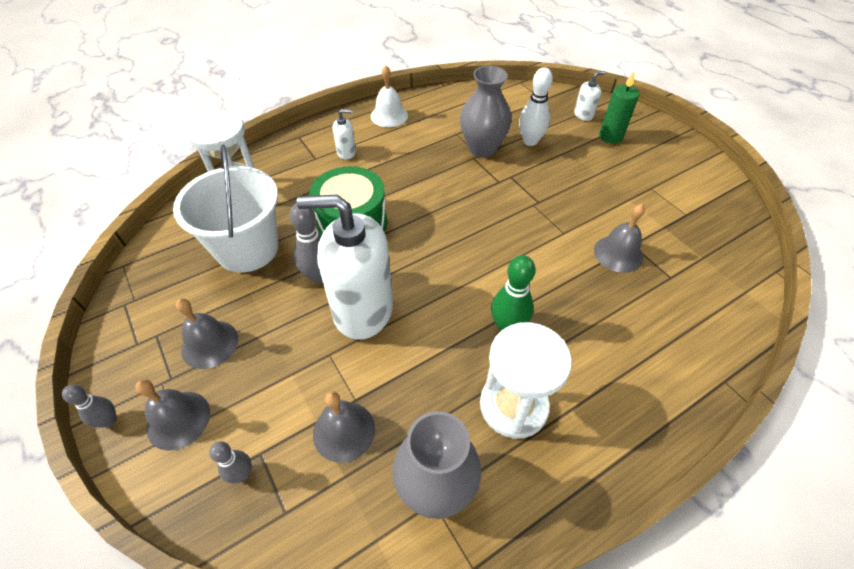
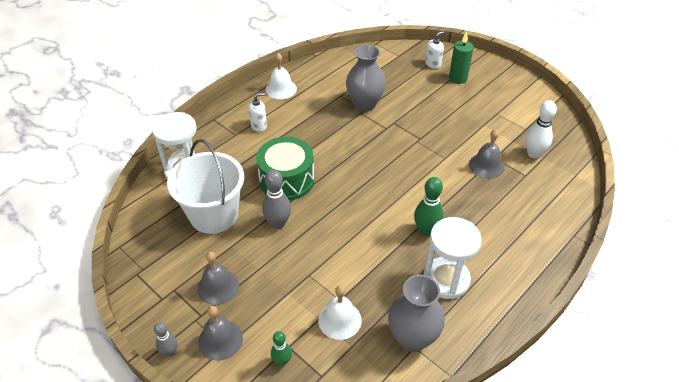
camera: 15 degrees left, 5 degrees down
grey bowling pin [209,441,252,484] -> green bowling pin [271,331,292,366]
white soap dispenser [297,194,393,340] -> none
grey bell [313,391,375,463] -> white bell [318,286,362,340]
white bowling pin [519,67,553,146] -> white bowling pin moved to [525,100,557,158]

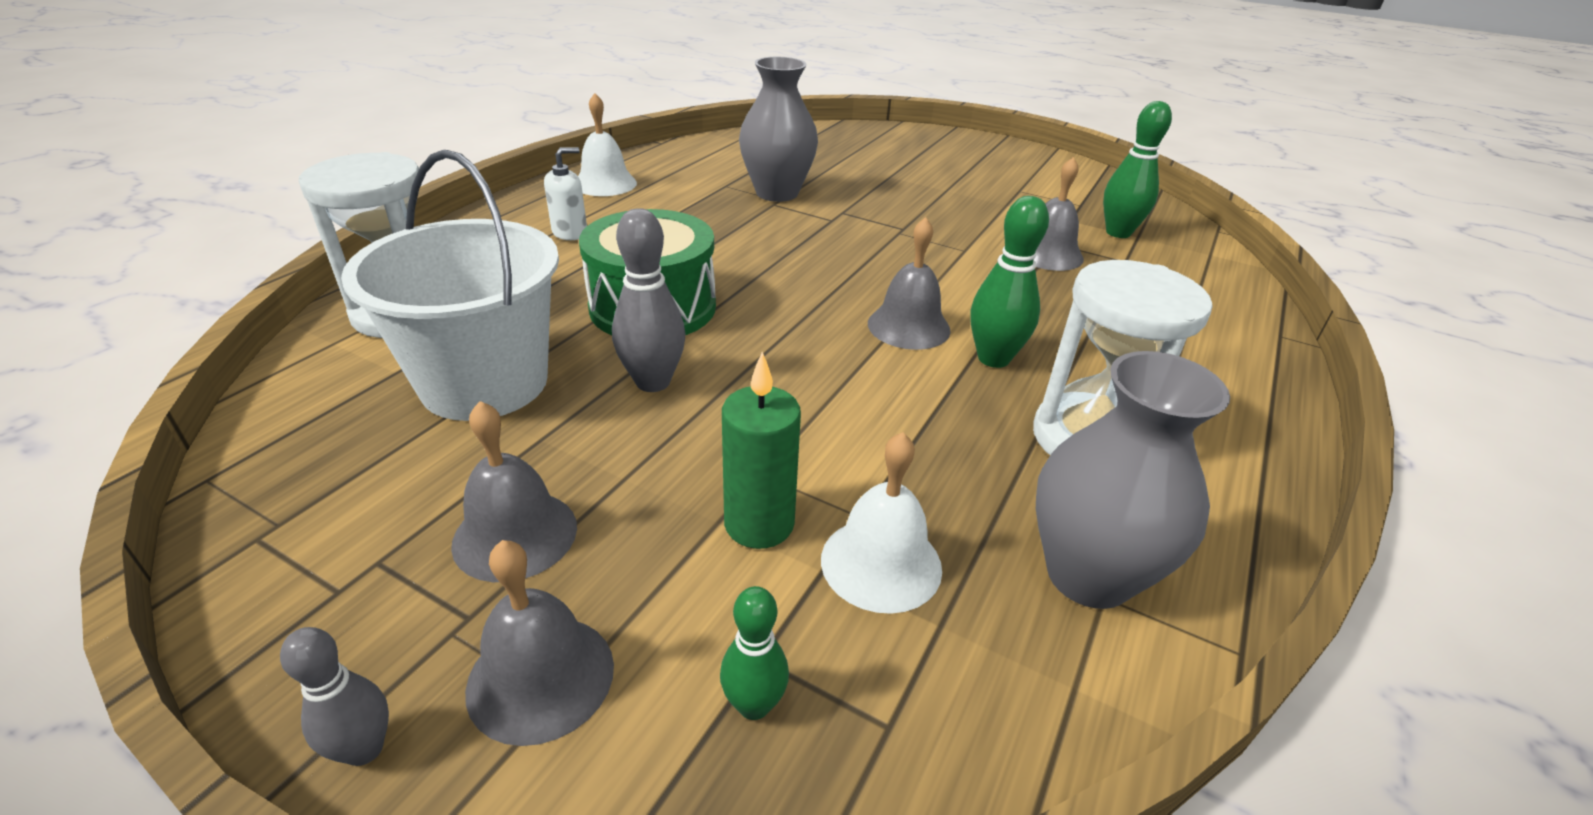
camera: 15 degrees left, 10 degrees down
white soap dispenser [425,31,444,69] -> none
green candle [449,32,474,84] -> green candle moved to [722,352,801,549]
white bowling pin [525,100,557,158] -> green bowling pin [1103,101,1172,238]
none -> grey bell [868,217,951,350]

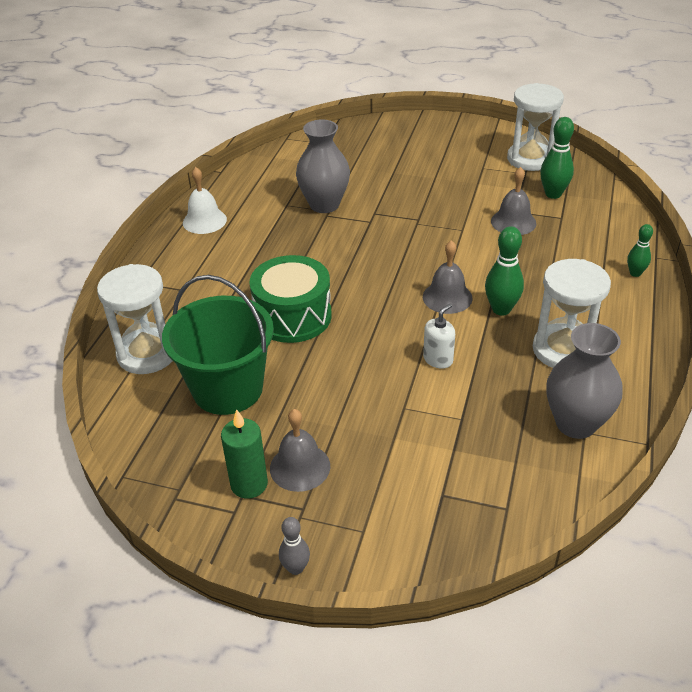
camera: 10 degrees left, 5 degrees up
white bucket [341,150,559,421] -> green bucket [162,275,274,415]
grey bell [465,540,614,746] -> none
white soap dispenser [544,147,587,240] -> white soap dispenser moved to [423,303,455,368]
grey bowling pin [612,208,685,392] -> none
green bowling pin [720,586,789,720] -> green bowling pin moved to [627,224,653,277]
green candle [722,352,801,549] -> green candle moved to [221,409,268,499]
white bell [821,432,942,614] -> none
none -> white hourglass [507,83,564,171]

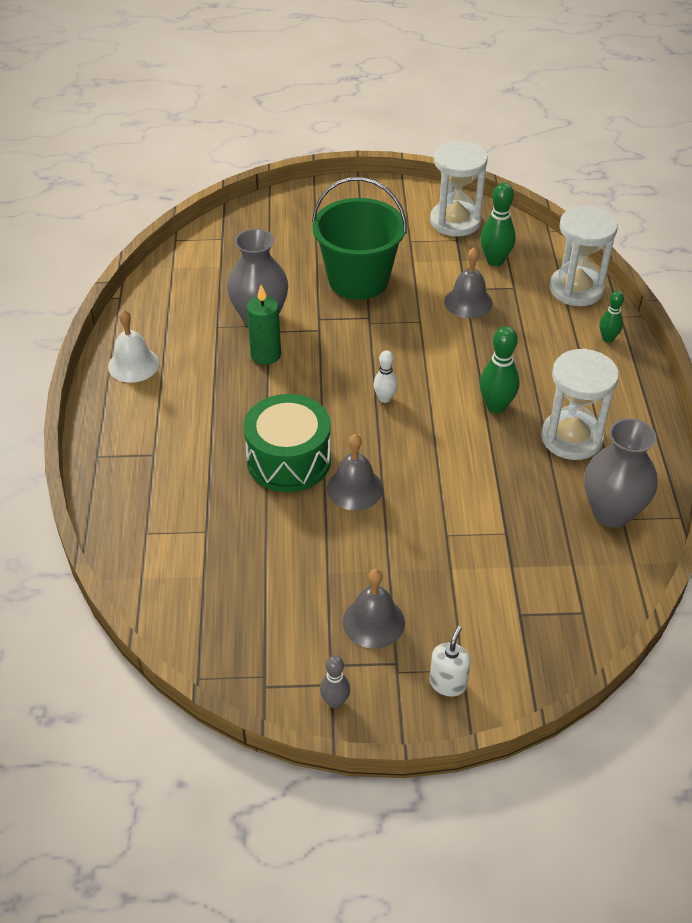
camera: 20 degrees left, 5 degrees up
white hourglass [97,264,173,374] -> white hourglass moved to [549,206,618,306]
green bucket [162,275,274,415] -> green bucket moved to [312,177,407,300]
green candle [221,409,268,499] -> green candle moved to [247,285,281,365]
grey bowling pin [279,517,310,575] -> grey bowling pin moved to [320,655,350,708]
grey bell [423,240,472,314] -> grey bell moved to [327,434,383,510]
white soap dispenser [423,303,455,368] -> white soap dispenser moved to [429,626,471,697]
none -> white bowling pin [373,350,398,403]

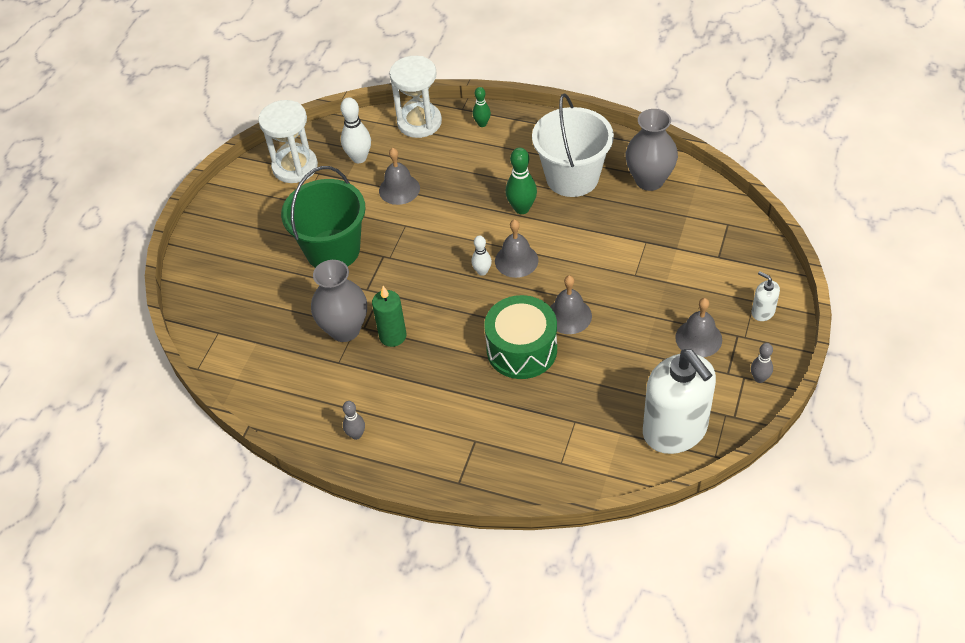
camera: 65 degrees left, 5 degrees up
white bell [108,310,159,383] -> grey bowling pin [343,401,365,440]
green bowling pin [480,183,516,266] -> white bowling pin [340,97,371,163]
white hourglass [541,348,619,460] -> white bucket [532,93,614,197]
none -> grey bell [495,219,538,278]
none -> white soap dispenser [643,349,716,454]

